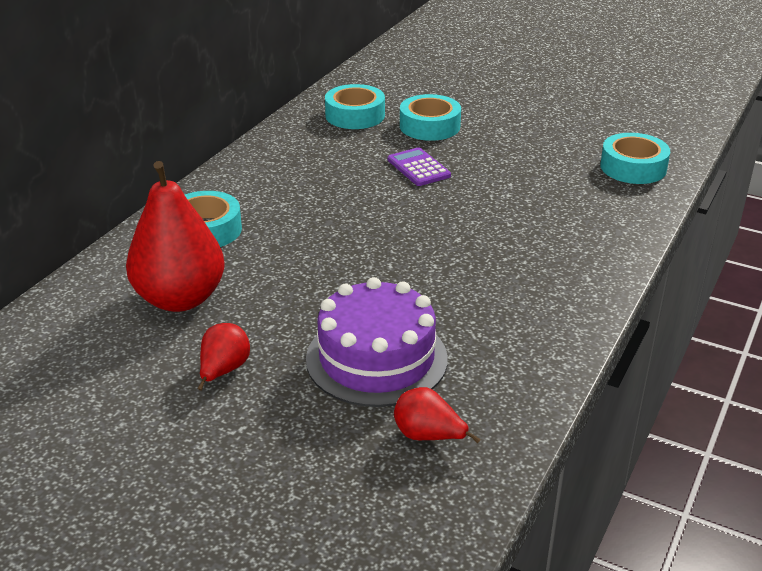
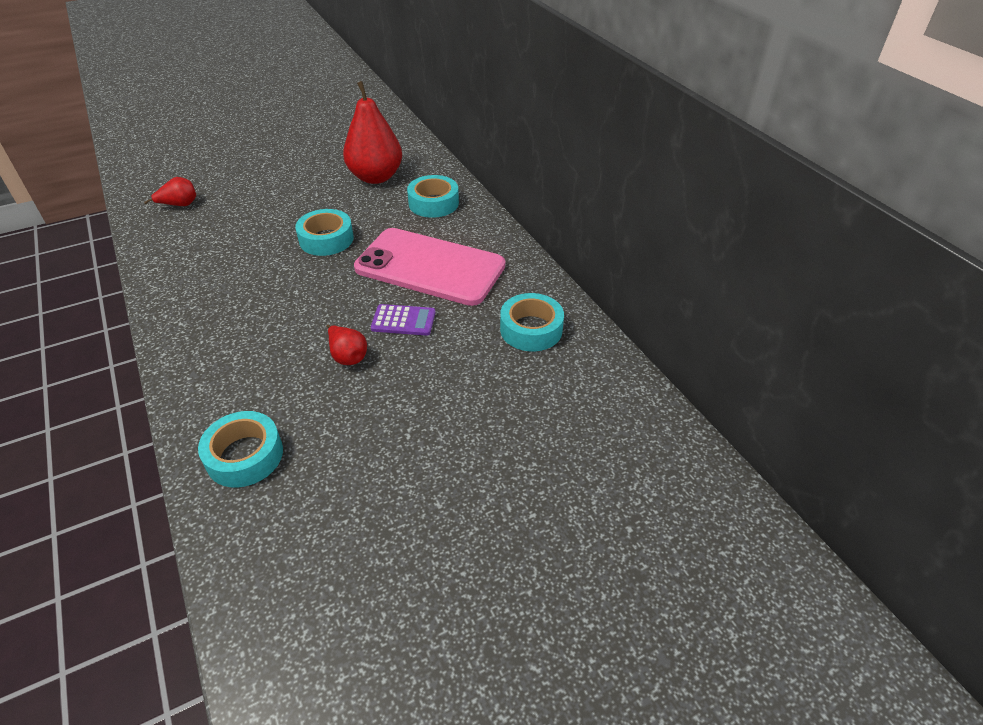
camera: 125 degrees right, 10 degrees up
red pear [197,323,250,391] -> red pear moved to [326,325,367,365]
purple cake [306,277,448,407] -> none
turquoise tape [400,94,461,141] -> turquoise tape moved to [295,209,354,256]
none -> pink phone [354,228,505,306]

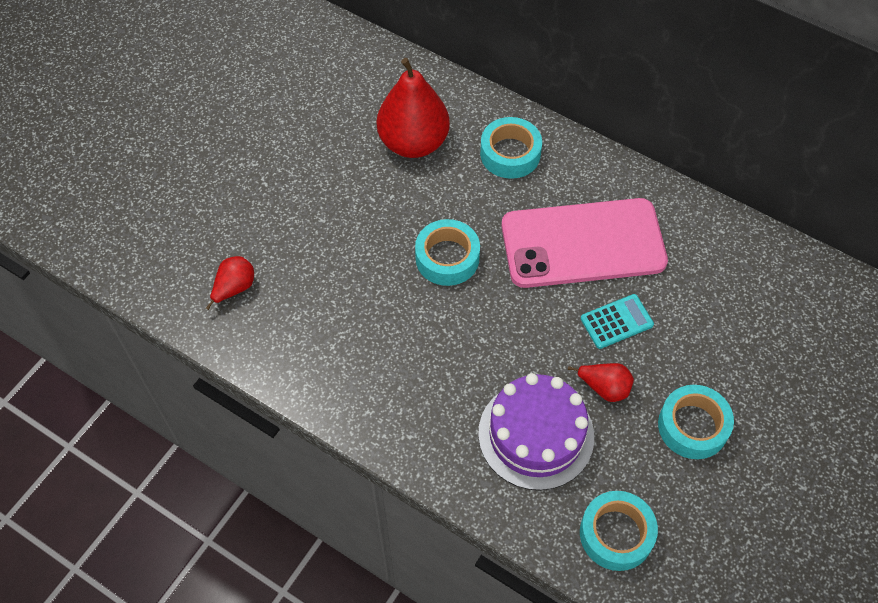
camera: 30 degrees left, 15 degrees up
purple calculator [371,304,436,336] -> turquoise calculator [581,294,654,349]
turquoise tape [500,293,564,351] -> turquoise tape moved to [658,385,734,459]
none -> purple cake [478,373,594,490]

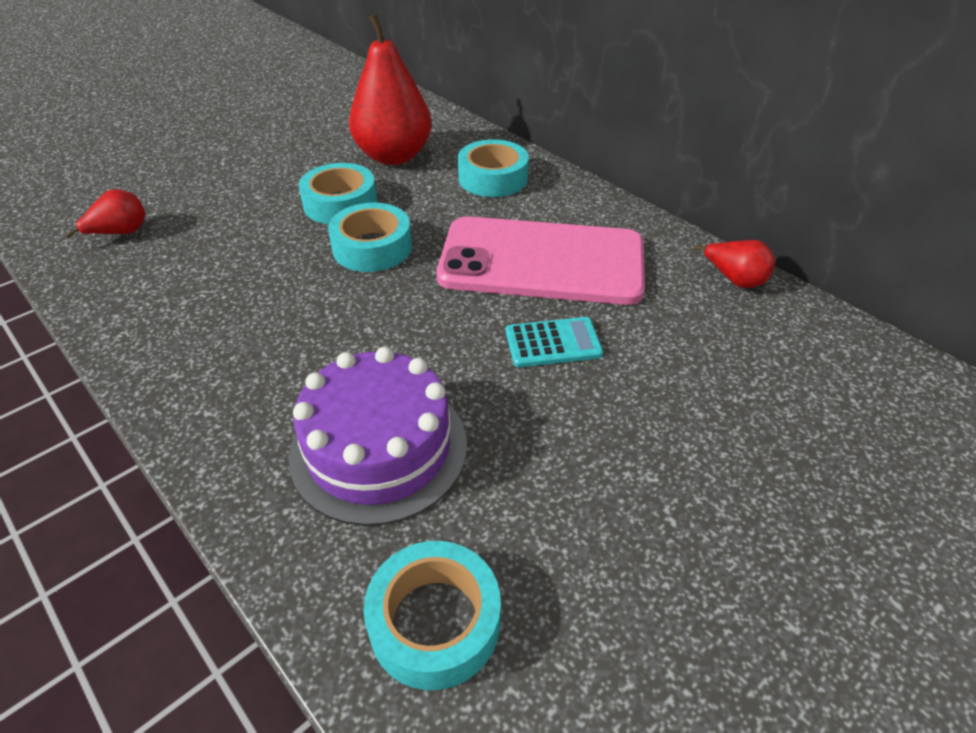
camera: 15 degrees right, 15 degrees down
red pear [568,363,634,402] -> red pear moved to [693,240,776,288]
turquoise tape [658,385,734,459] -> turquoise tape moved to [299,163,377,224]

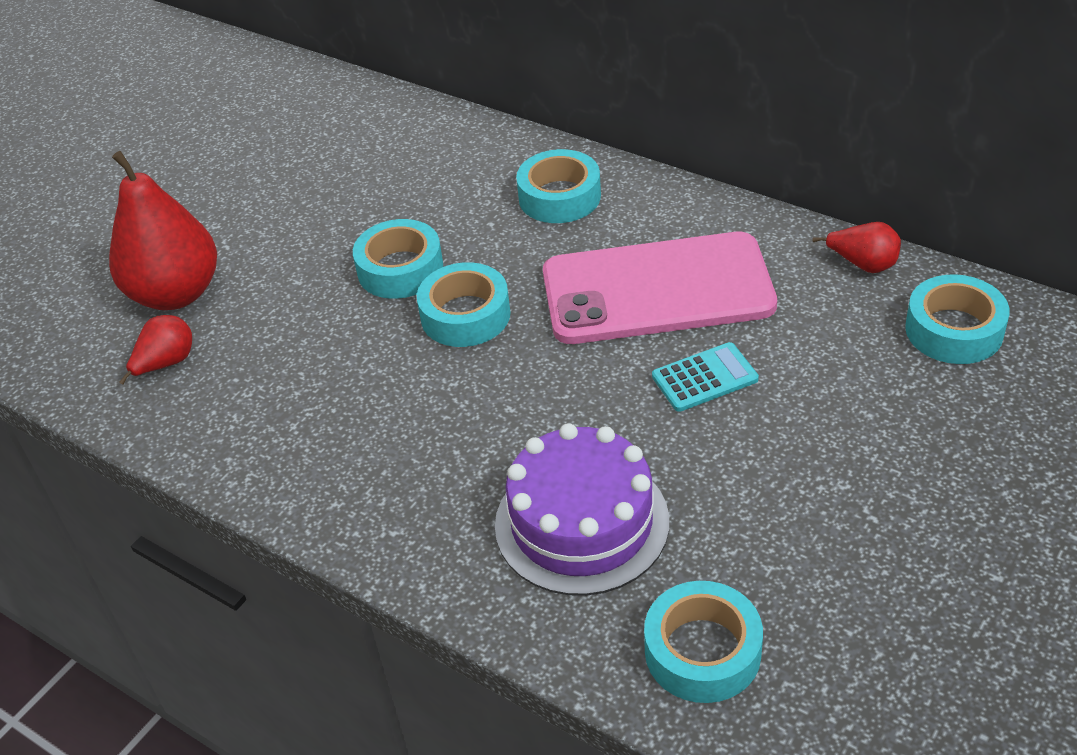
camera: 10 degrees left, 0 degrees up
red pear [349,14,432,165] -> red pear moved to [109,151,217,310]
none -> turquoise tape [905,274,1010,364]

